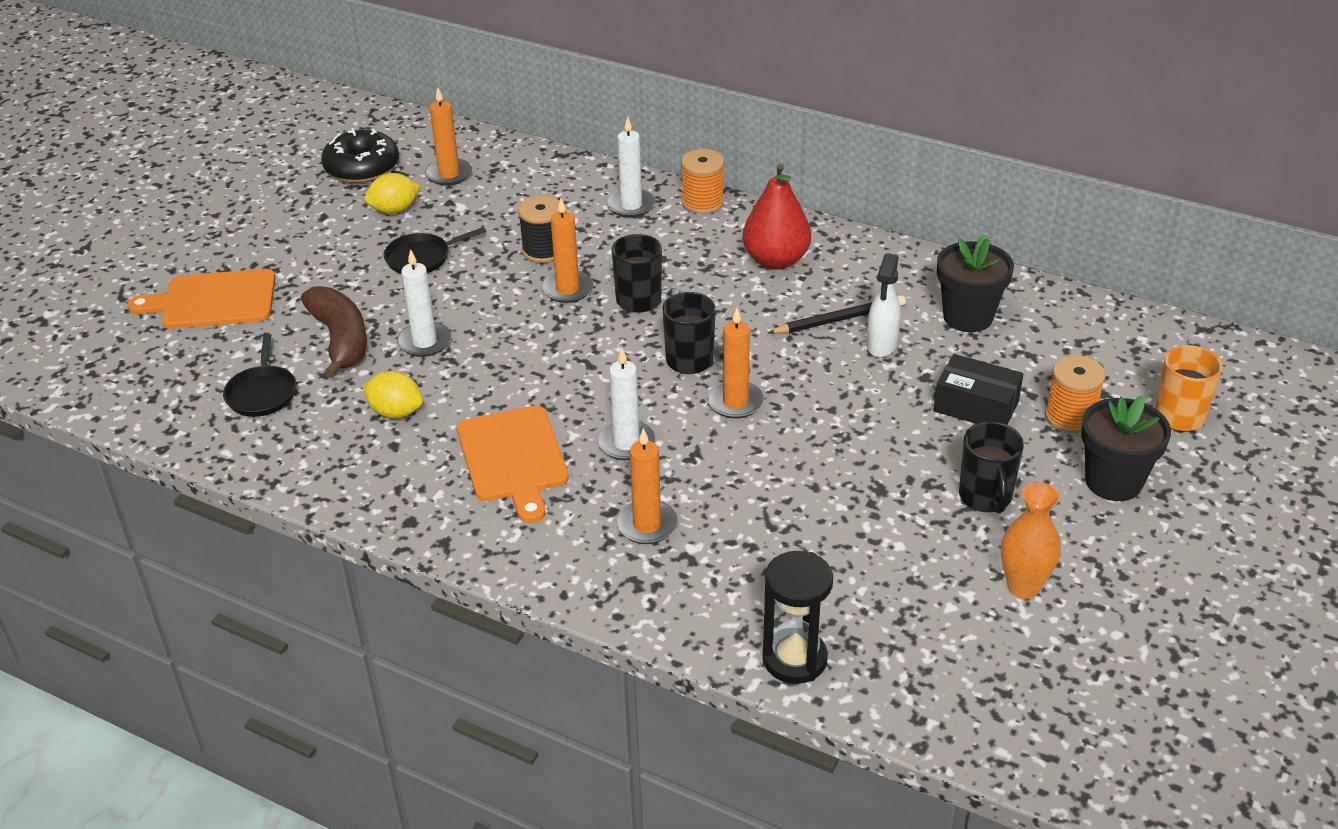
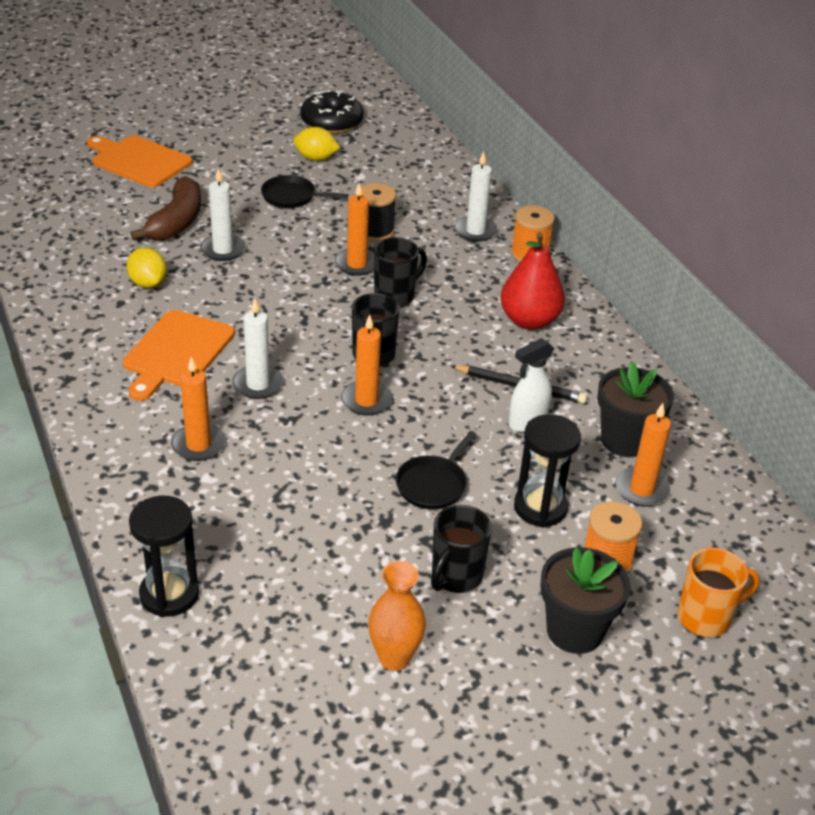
camera: 35 degrees right, 0 degrees up
black pan [223,333,296,417] -> black pan moved to [396,431,476,509]
orange candle [425,88,472,186] -> orange candle moved to [616,403,671,506]
black box [934,354,1023,425] -> black hourglass [514,414,581,528]

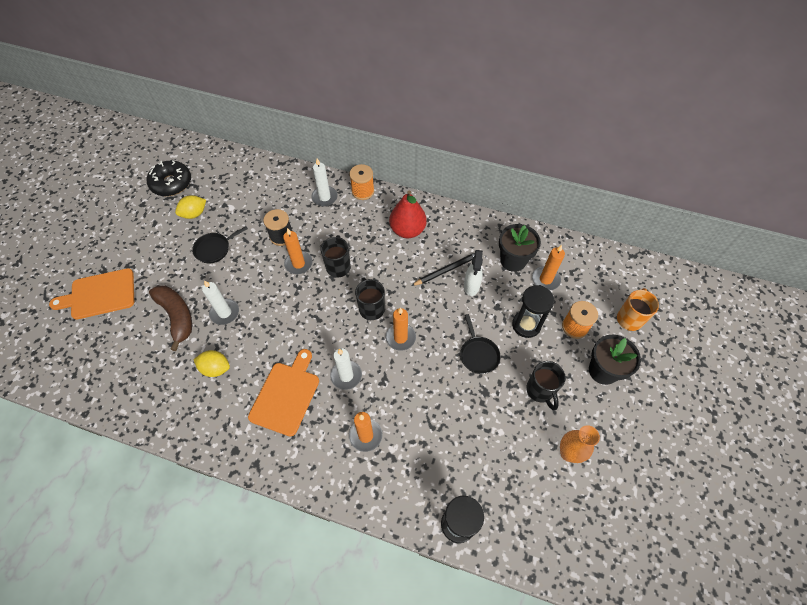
camera: 45 degrees left, 20 degrees up
orange cutting board [122,310,235,401] -> orange cutting board turned 135 degrees counterclockwise [248,349,319,437]

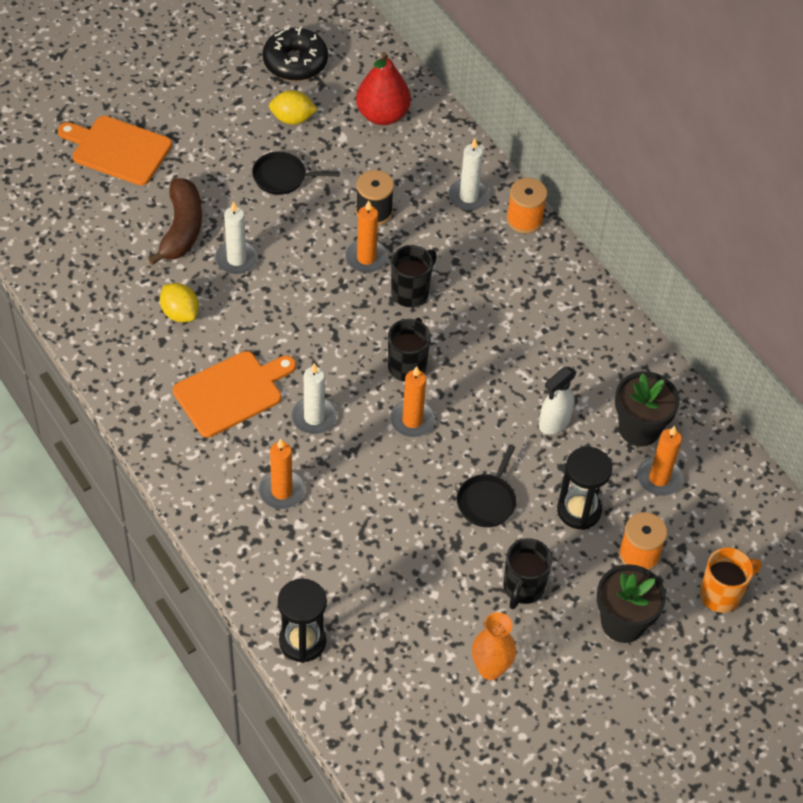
camera: 35 degrees right, 5 degrees down
red pear [389,191,427,238] -> red pear moved to [356,52,411,125]
black pencil [411,253,475,286] -> none

